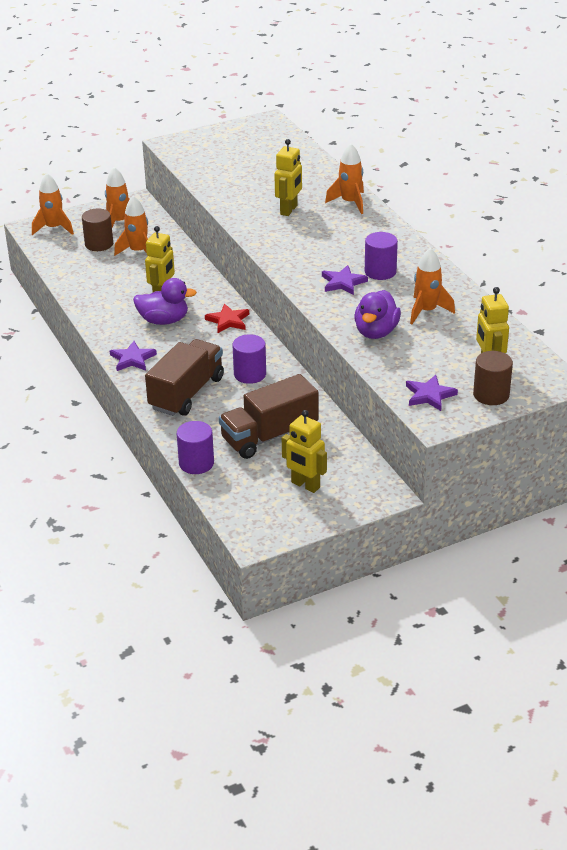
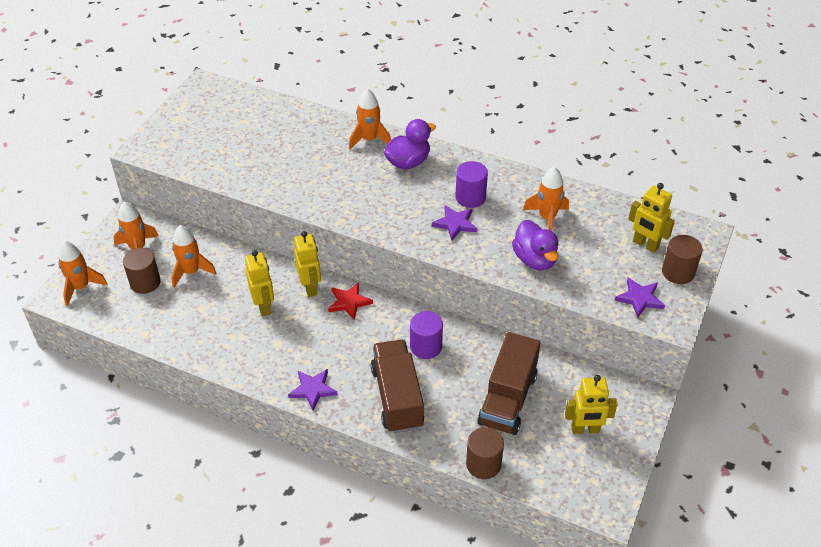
camera: 40 degrees left, 10 degrees up
purple duck [133,278,197,325] -> purple duck moved to [384,119,436,169]
purple cylinder [177,421,214,474] -> brown cylinder [466,427,504,479]
yellow robot [274,139,302,216] -> yellow robot moved to [294,231,321,297]

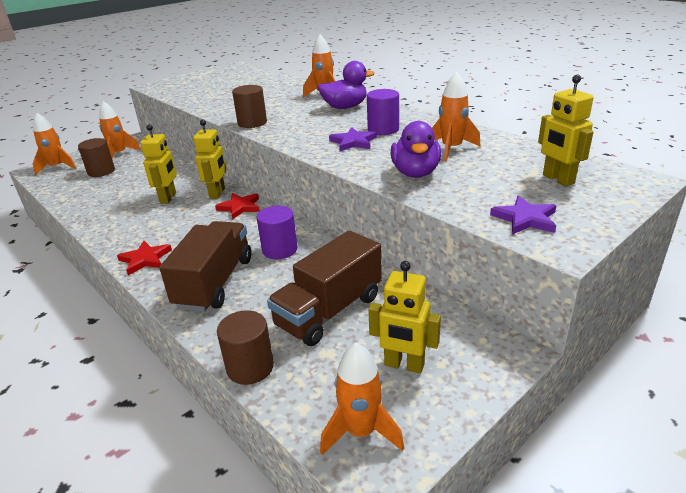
camera: 25 degrees right, 15 degrees down
orange rocket [172,225,217,288] -> orange rocket moved to [320,342,404,455]
purple star [288,369,338,411] -> red star [117,241,172,275]
brown cylinder [662,235,703,284] -> brown cylinder moved to [232,85,267,128]

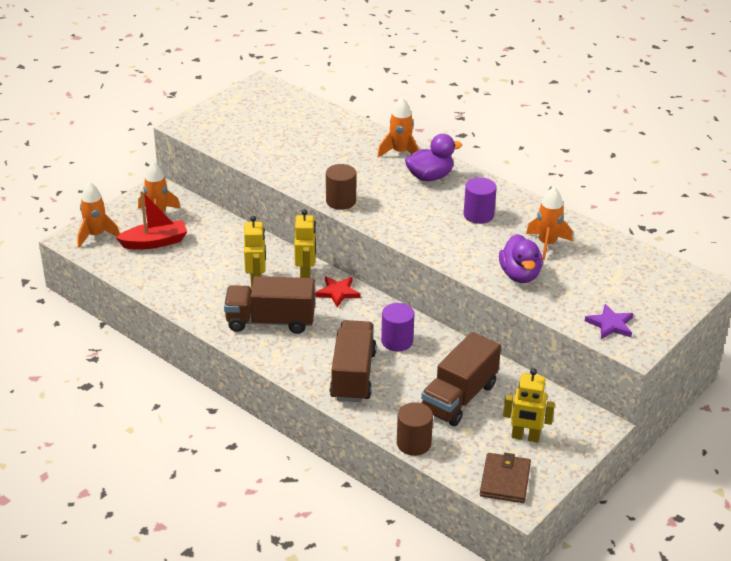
camera: 10 degrees left, 5 degrees up
brown cylinder [78,138,115,177] -> red boat [116,191,187,250]
red star [117,241,172,275] -> none
orange rocket [320,342,404,455] -> brown wallet [480,453,531,503]
purple star [329,127,377,151] -> none
yellow robot [538,75,594,186] -> none
none -> brown truck [224,276,315,334]

